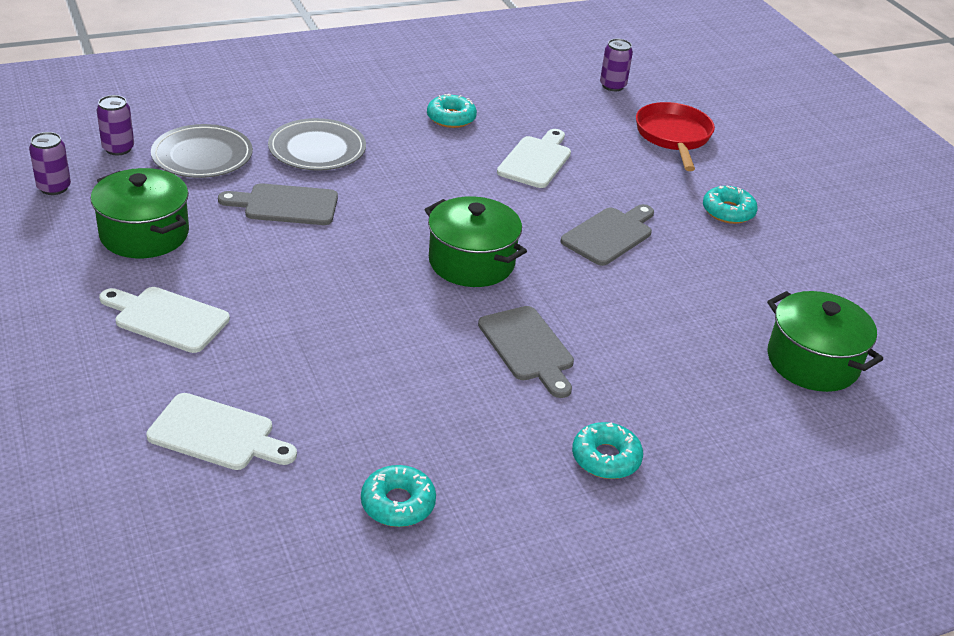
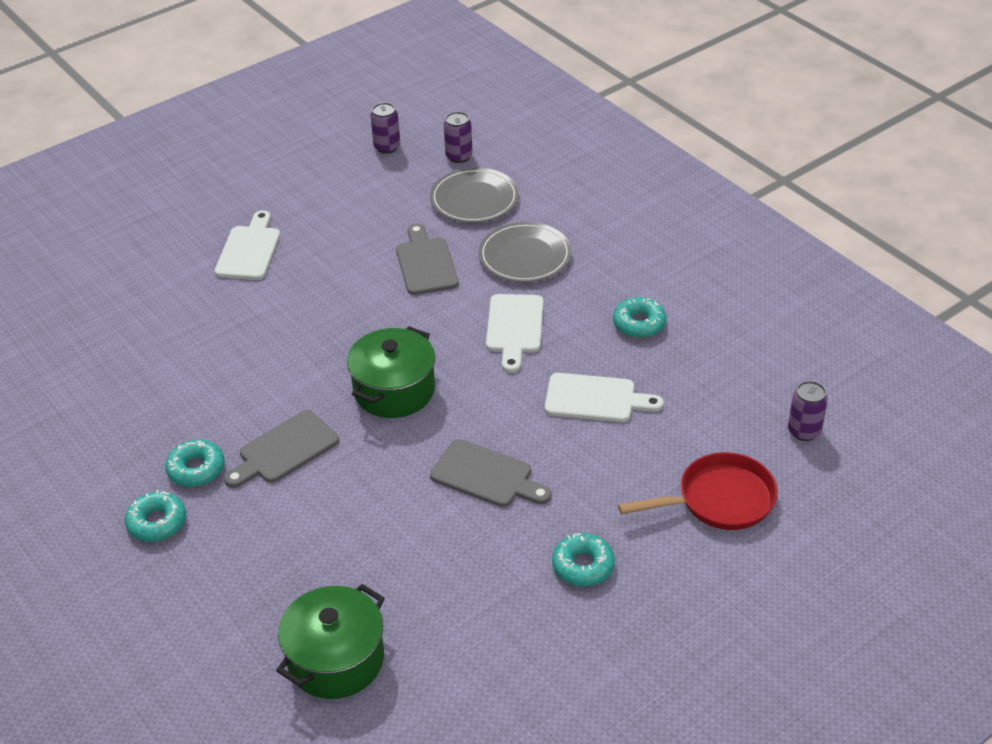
camera: 80 degrees right, 5 degrees up
green pot [91,168,189,258] -> none
white cutting board [146,393,297,470] -> white cutting board moved to [486,294,544,373]
turquoise donut [361,465,436,527] -> turquoise donut moved to [165,440,225,487]

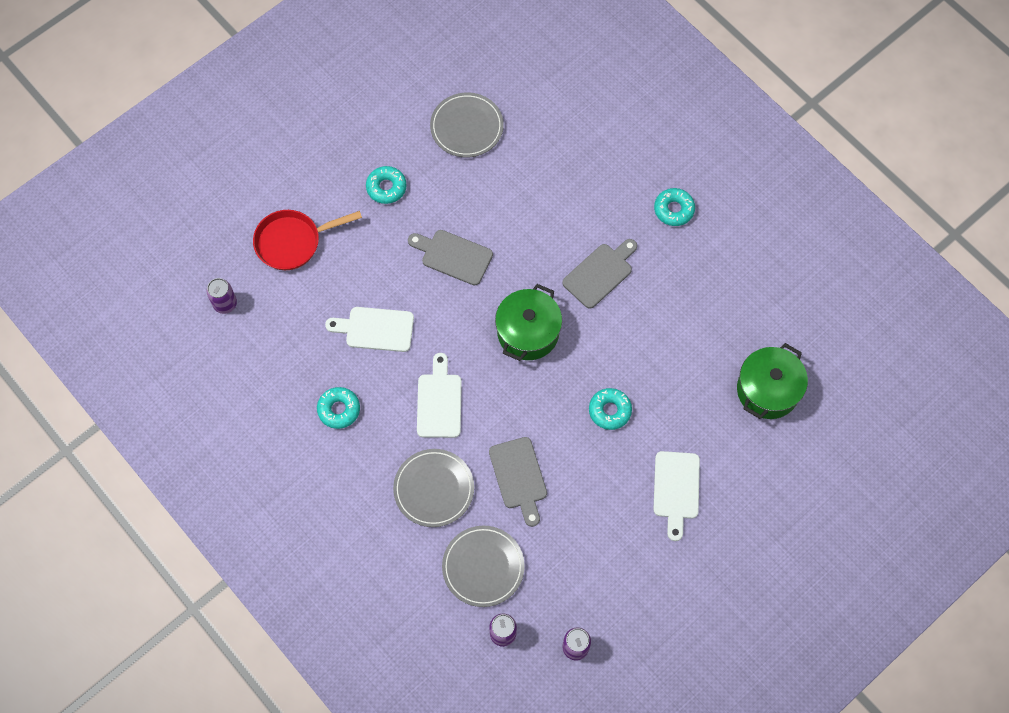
camera: 175 degrees right, 25 degrees up
turquoise donut [165,440,225,487] -> turquoise donut moved to [589,388,632,430]
green pot [276,584,385,699] -> green pot moved to [737,343,808,419]
none -> grey plate [430,92,504,158]

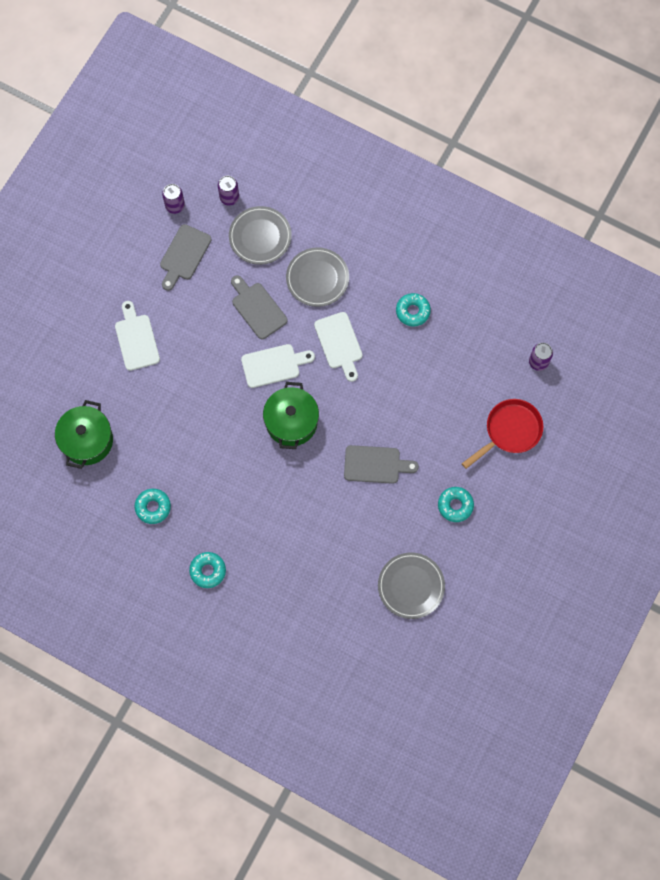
camera: 160 degrees right, 5 degrees up
white cutting board [325,307,414,352] -> white cutting board moved to [241,344,315,388]
grey cutting board [562,239,637,309] -> grey cutting board moved to [160,224,212,291]
turquoise donut [589,388,632,430] -> turquoise donut moved to [135,489,171,524]

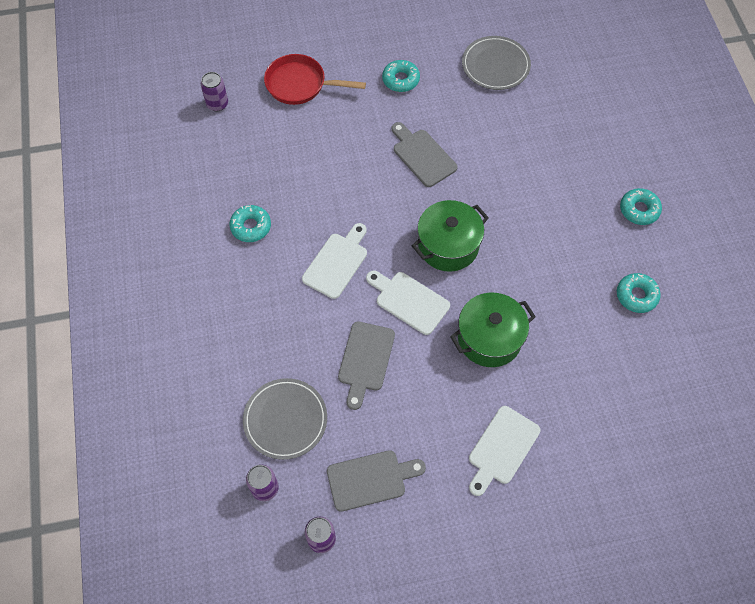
camera: 130 degrees left, 10 degrees down
green pot [55,400,113,469] -> green pot moved to [450,293,536,367]
grey plate [286,247,349,307] -> none

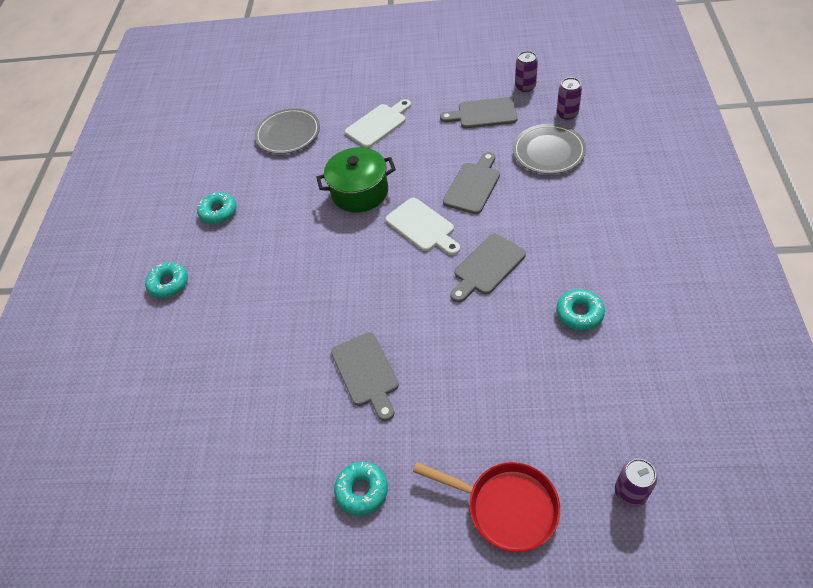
camera: 160 degrees left, 10 degrees down
white cutting board [302,223,367,299] -> grey cutting board [450,234,526,303]
green pot [412,200,489,272] -> none
grey plate [462,36,531,90] -> grey plate moved to [255,108,320,154]

